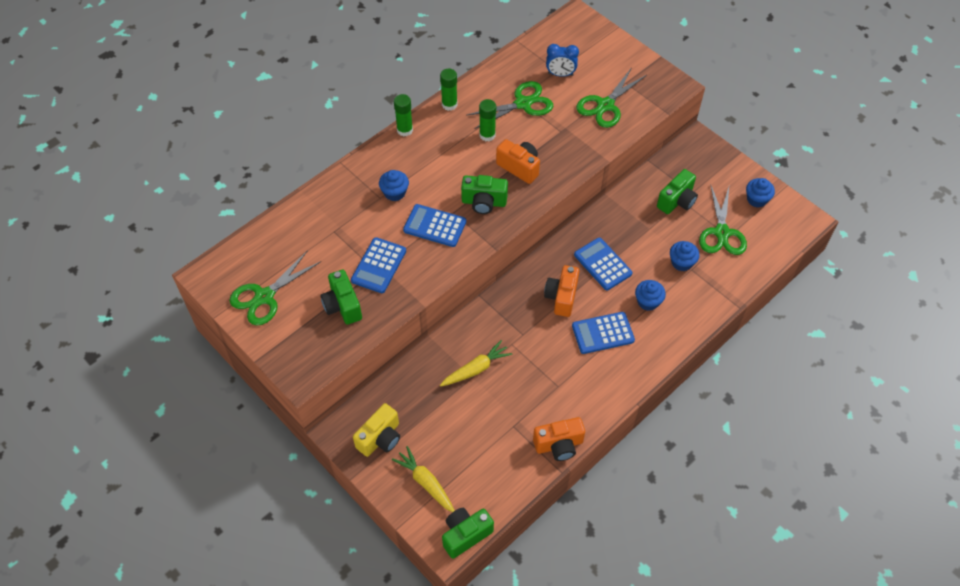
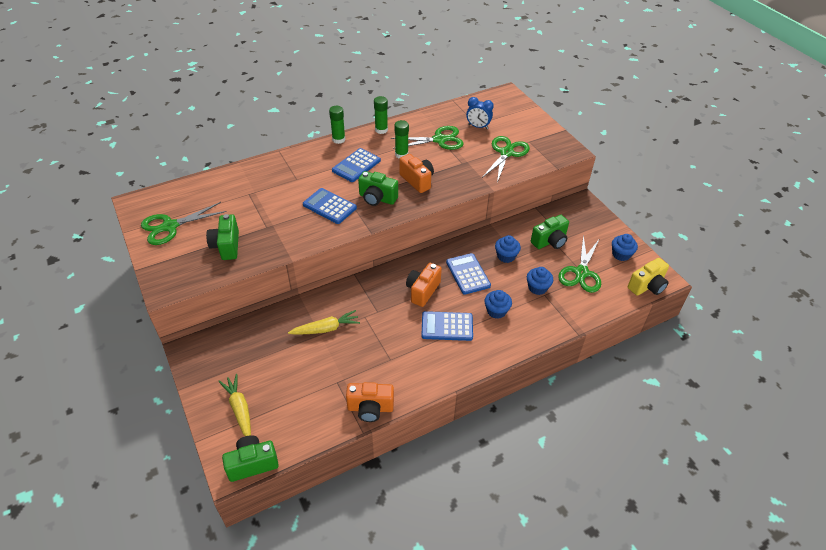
camera: 15 degrees right, 10 degrees down
blue calculator [351,237,406,293] -> blue calculator moved to [332,148,381,182]
yellow camera [353,403,400,457] -> yellow camera moved to [628,258,669,296]
blue cupcake [379,170,409,201] -> blue cupcake moved to [495,235,521,263]
green scissors [576,67,647,128] -> green scissors turned 150 degrees clockwise [482,136,530,183]

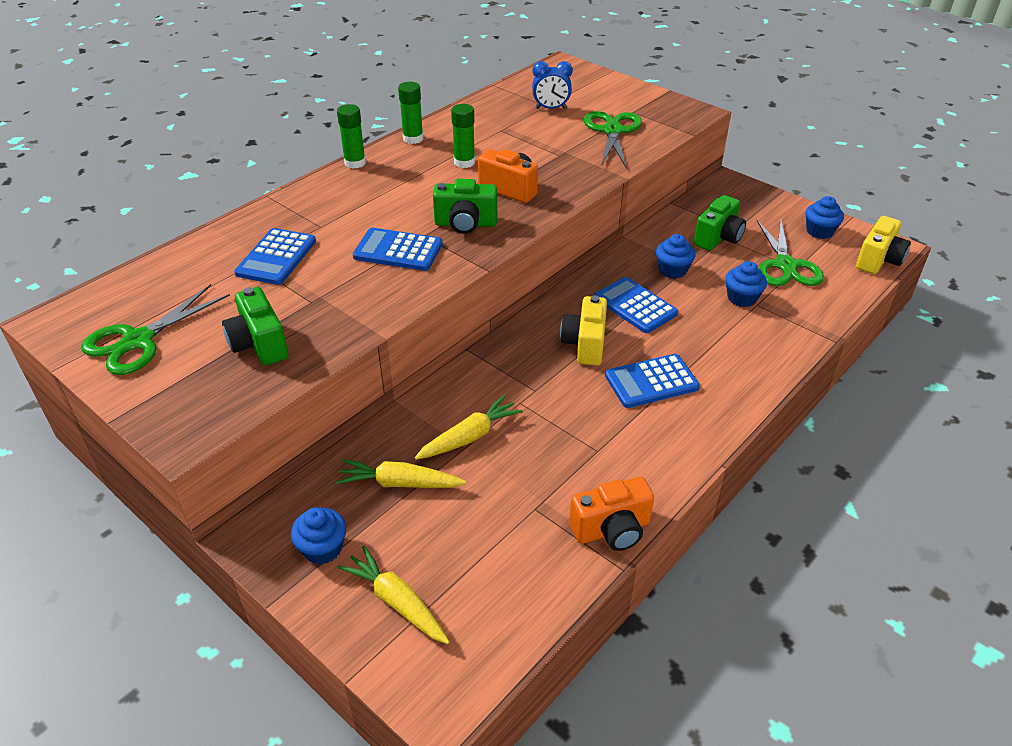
camera: 20 degrees left, 5 degrees down
green camera [222,435,279,482] -> none
blue calculator [332,148,381,182] -> blue calculator moved to [234,228,316,285]
green scissors [391,126,464,150] -> none
orange camera [406,263,442,307] -> yellow camera [560,295,607,366]
blue cupcake [485,290,512,319] -> blue cupcake moved to [291,507,346,564]
none -> yellow carrot [336,459,466,488]

